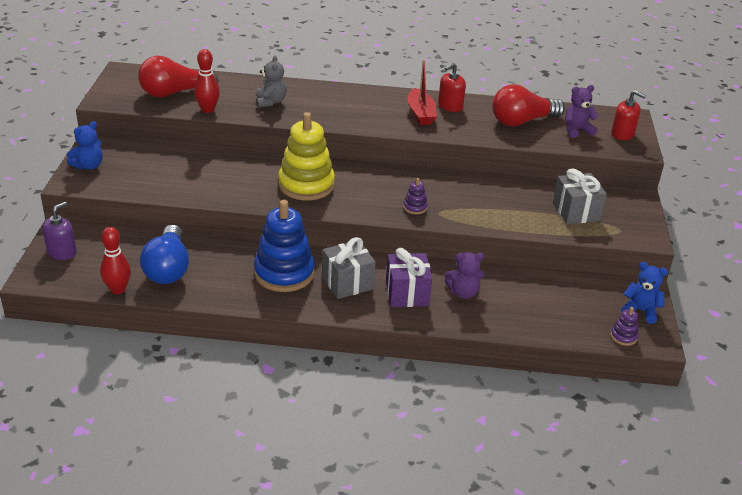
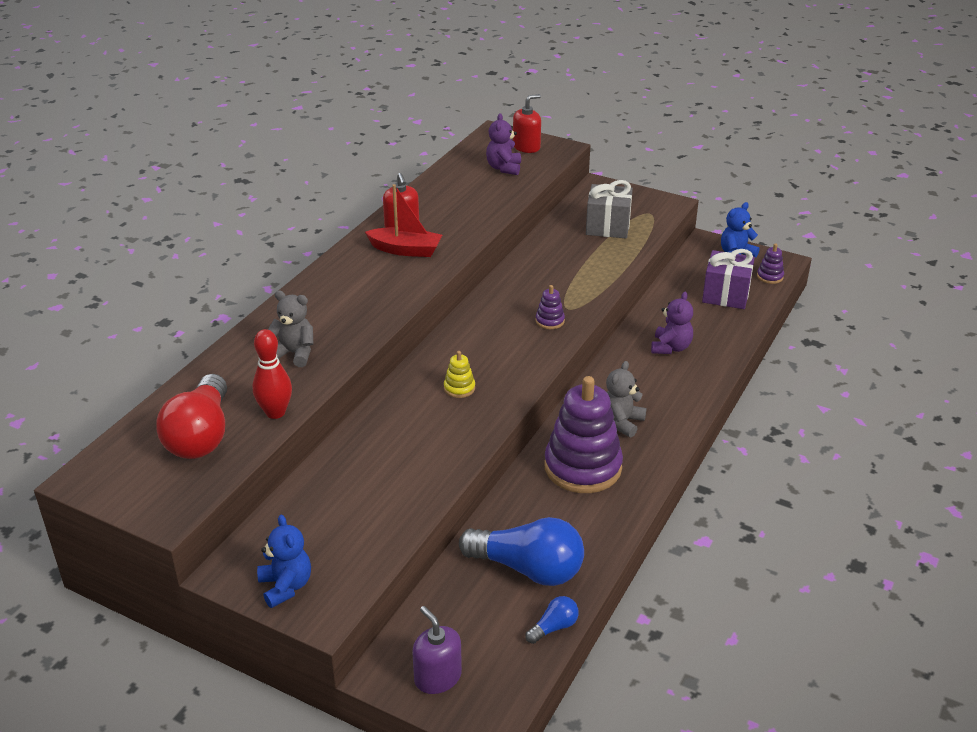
camera: 65 degrees left, 0 degrees up
red bowling pin [100,227,131,294] -> blue light bulb [526,596,579,644]
blue stacking toy [254,200,315,292] -> purple stacking toy [544,376,623,493]
yellow stacking toy [278,112,335,200] -> yellow stacking toy [444,351,475,398], size x0.42
grey gift [322,237,376,299] -> grey teddy bear [606,361,647,438]
purple gift [386,248,432,307] -> purple gift moved to [702,249,755,309]
red light bulb [492,84,565,126] -> none

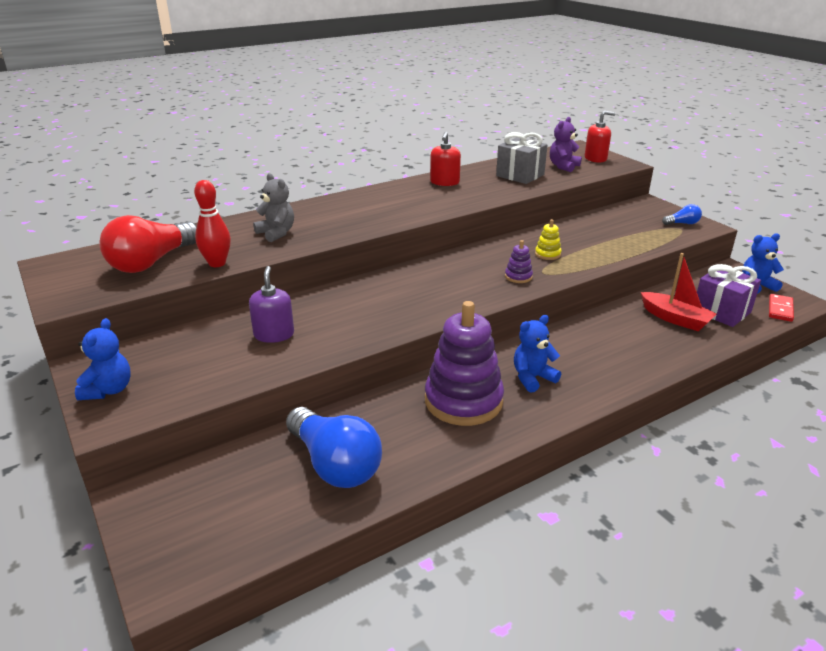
camera: 30 degrees right, 5 degrees down
red boat [365,184,442,257] -> red boat moved to [641,253,717,332]
purple soap dispenser [412,606,462,694] -> purple soap dispenser moved to [249,266,294,343]
yellow stacking toy [444,351,475,398] -> yellow stacking toy moved to [535,219,562,260]
blue light bulb [526,596,579,644] -> blue light bulb moved to [662,204,702,225]
grey gift [586,180,633,238] -> grey gift moved to [496,132,548,184]
grey teddy bear [606,361,647,438] -> blue teddy bear [514,315,561,393]
purple teddy bear [651,292,693,354] -> none
purple stacking toy [757,244,784,284] -> red domino [769,294,794,322]

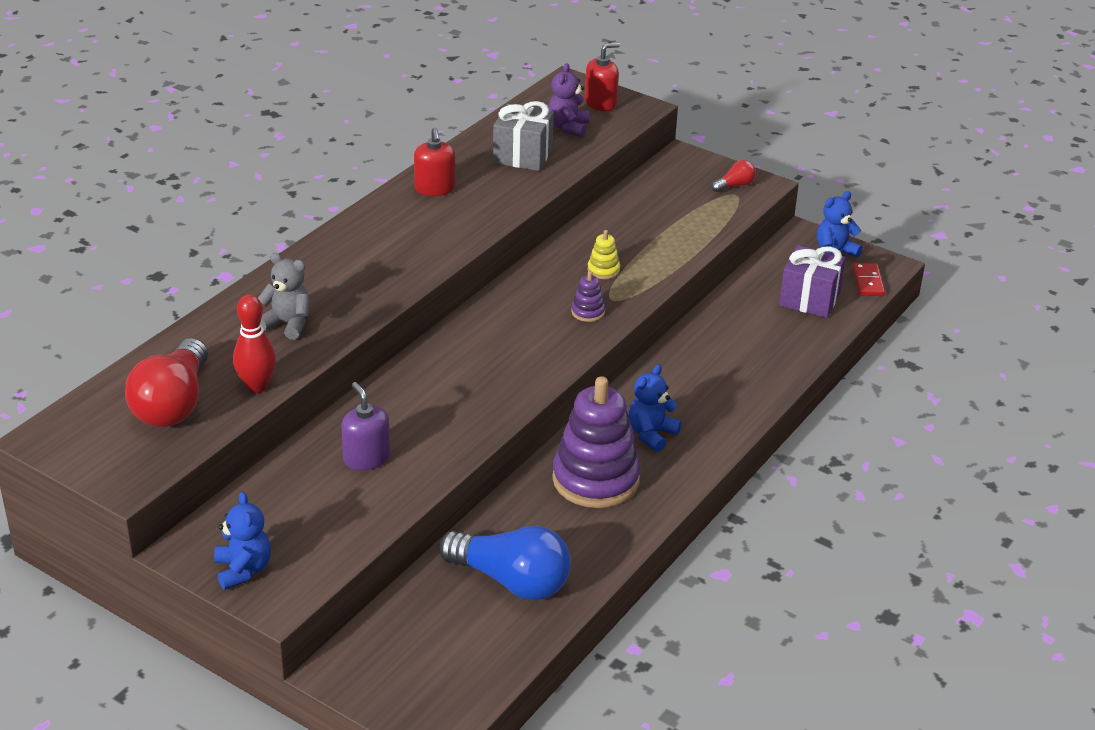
camera: 25 degrees left, 5 degrees up
red boat [641,253,717,332] -> none
blue light bulb [662,204,702,225] -> red light bulb [712,160,756,192]

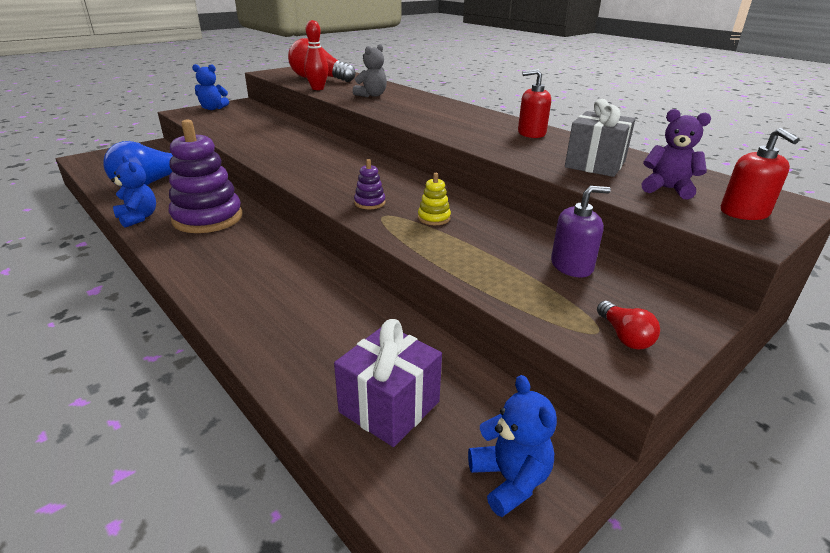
camera: 105 degrees right, 5 degrees down
purple soap dispenser [341,382,390,470] -> purple soap dispenser moved to [551,186,611,278]
blue teddy bear [629,364,681,452] -> blue teddy bear moved to [111,156,156,228]
red domino [853,263,885,296] -> none

